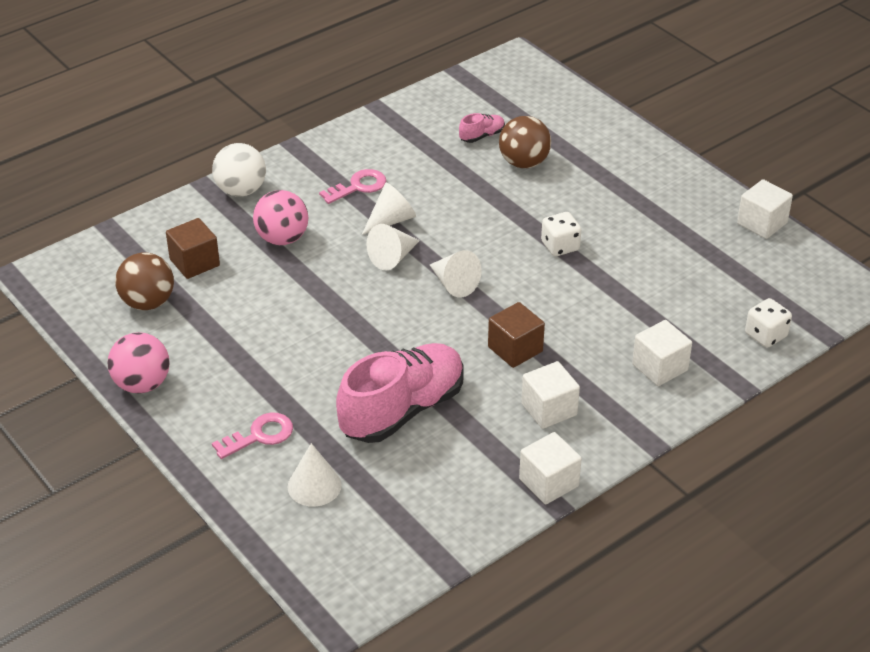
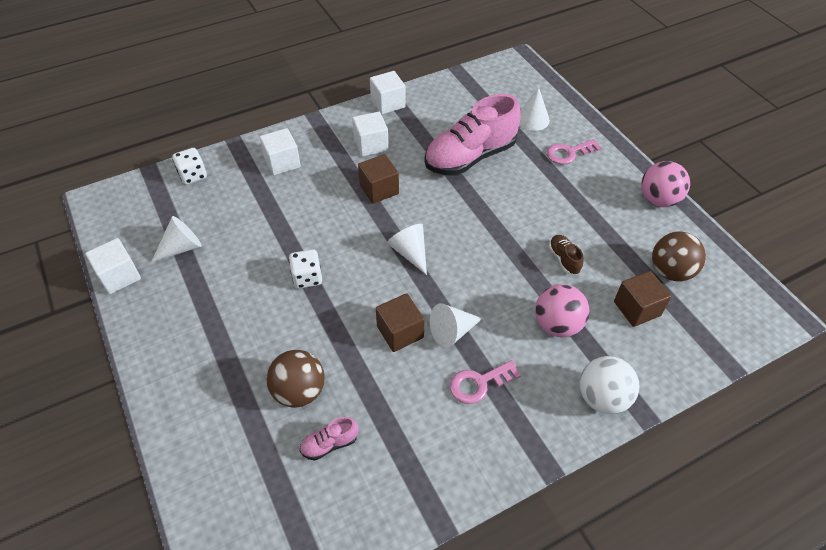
camera: 170 degrees left, 10 degrees up
white cone [366,224,420,270] -> white cone moved to [151,216,202,262]
none -> brown cube [376,293,425,352]
none -> brown shoe [549,235,584,275]

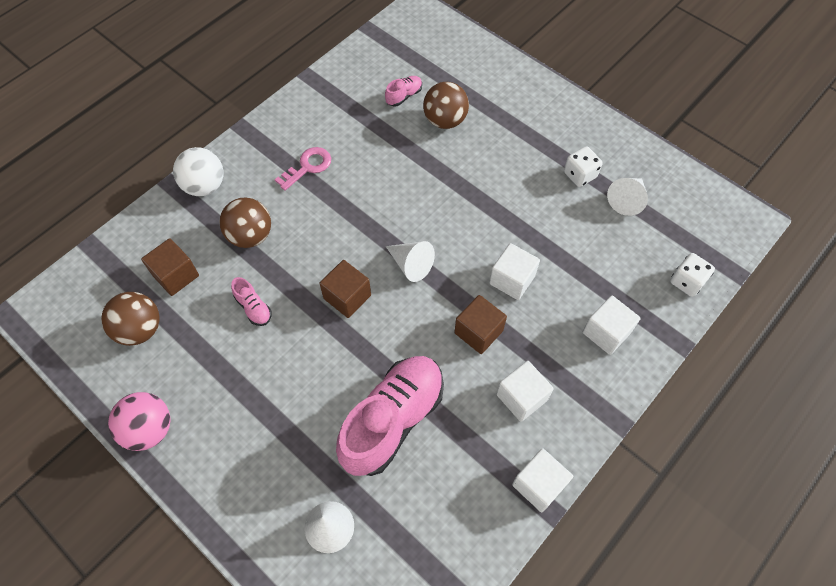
camera: 160 degrees right, 10 degrees up
white cube [85,238,141,294] -> white cube moved to [489,243,540,300]
white dice [289,249,322,289] -> white dice moved to [564,146,602,187]
brown cube [376,293,425,352] -> brown cube moved to [319,260,371,318]
white cone [430,303,483,348] -> none
pink ball [535,284,590,337] -> brown ball [219,197,271,248]
pink key [547,139,601,165] -> none
brown shoe [549,235,584,275] -> pink shoe [231,277,272,326]

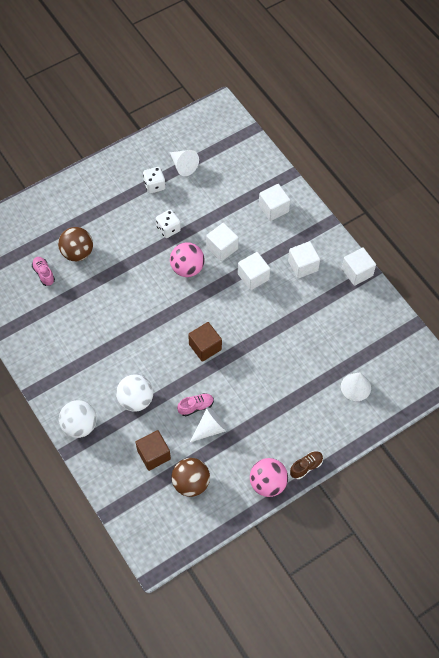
camera: 75 degrees left, 0 degrees up
brown ball [219,197,271,248] -> white ball [116,374,153,412]
pink key [275,147,331,191] -> none
pink shoe [336,356,444,476] -> none
white cone [386,241,435,282] -> white cone moved to [190,407,228,442]
brown cube [454,295,507,354] -> white cube [238,252,270,290]
white dice [670,253,715,297] -> white dice moved to [156,209,181,238]
none -> pink ball [170,243,205,277]
none -> brown shoe [290,451,323,479]

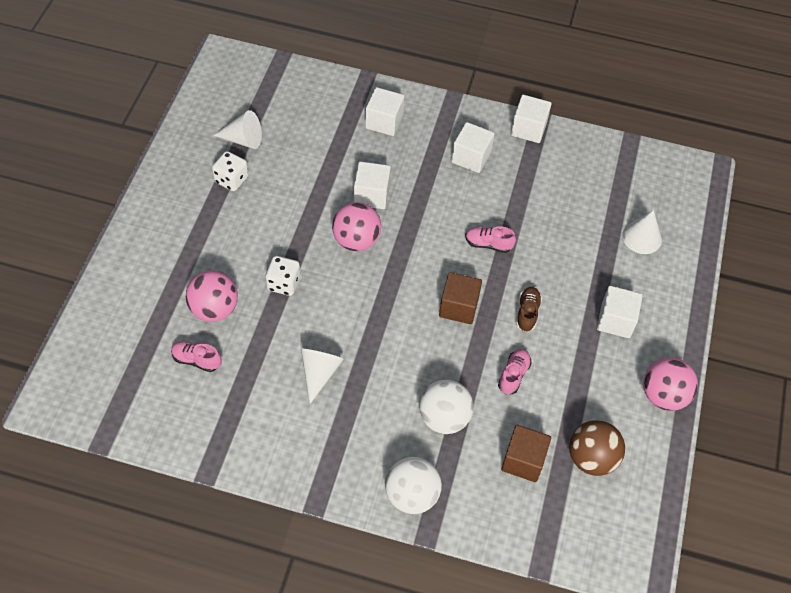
camera: 45 degrees left, 5 degrees down
brown ball [58,227,93,261] -> pink ball [186,270,238,322]
white dice [156,209,181,238] -> white dice moved to [266,256,300,296]
white cone [190,407,228,442] -> white cone moved to [301,348,344,404]
white cube [238,252,270,290] -> white cube moved to [597,286,643,338]
brown shoe [290,451,323,479] -> brown shoe moved to [516,287,542,332]
none -> pink shoe [465,226,516,253]

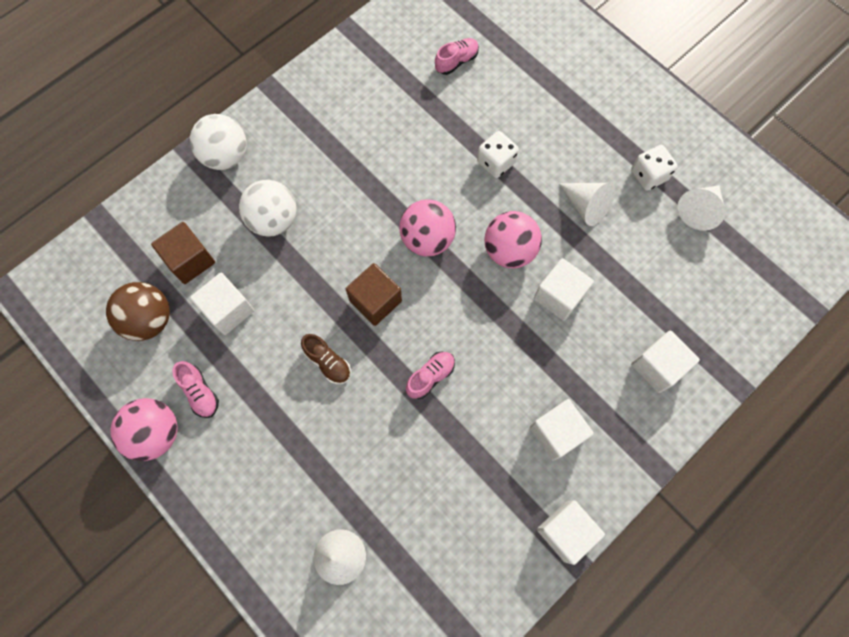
camera: 125 degrees right, 15 degrees up
pink ball [186,270,238,322] -> pink ball moved to [399,199,456,256]
white cone [301,348,344,404] -> white cone moved to [559,183,615,226]
pink shoe [498,349,532,394] -> pink shoe moved to [172,361,219,418]
white cube [597,286,643,338] -> white cube moved to [190,273,254,335]

